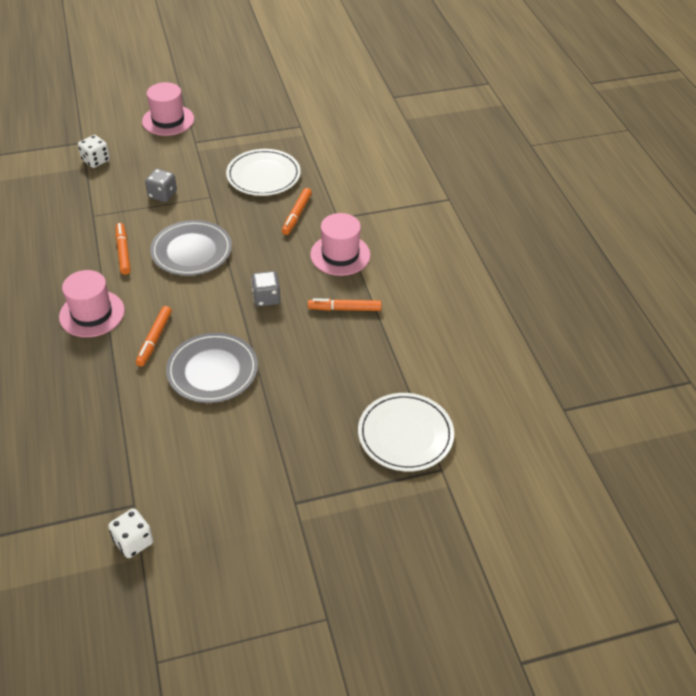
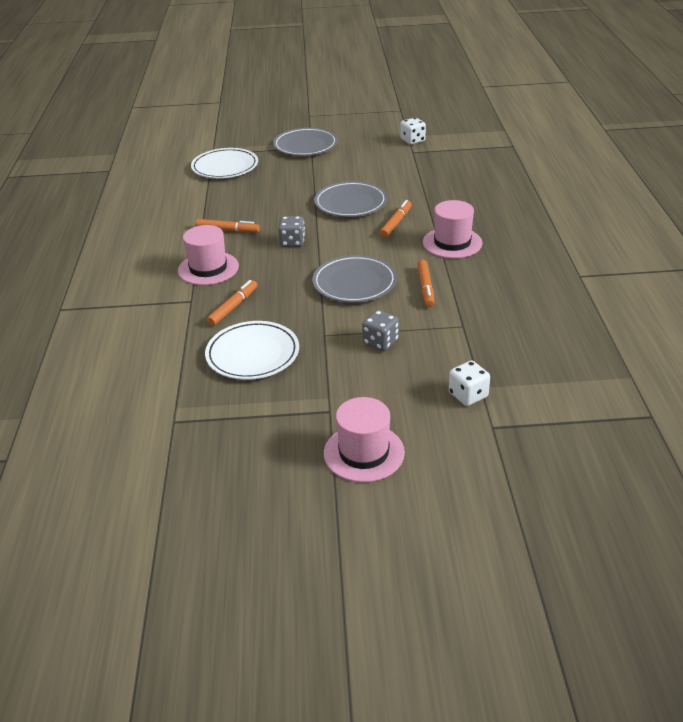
camera: 165 degrees left, 10 degrees down
none -> grey plate [273,128,338,156]

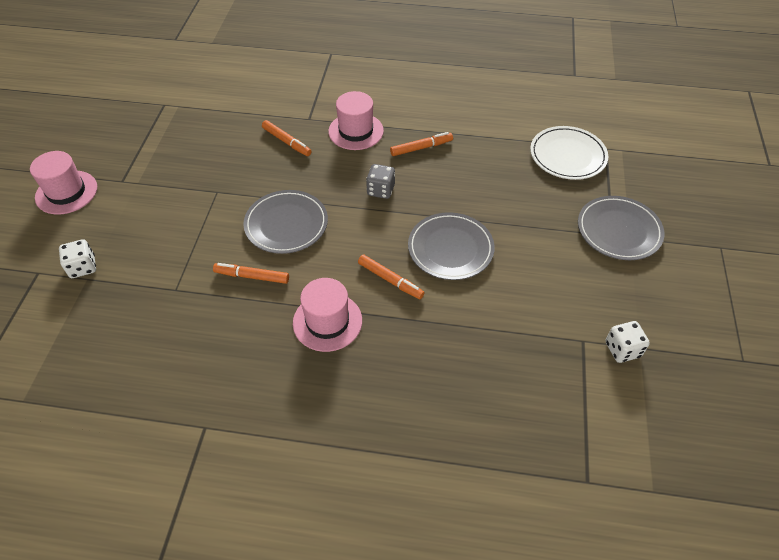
camera: 100 degrees right, 15 degrees up
orange marker [195,219,260,233] -> orange marker turned 135 degrees counterclockwise [390,132,453,156]
white plate [205,321,299,380] -> none
grey dice [362,310,399,351] -> none

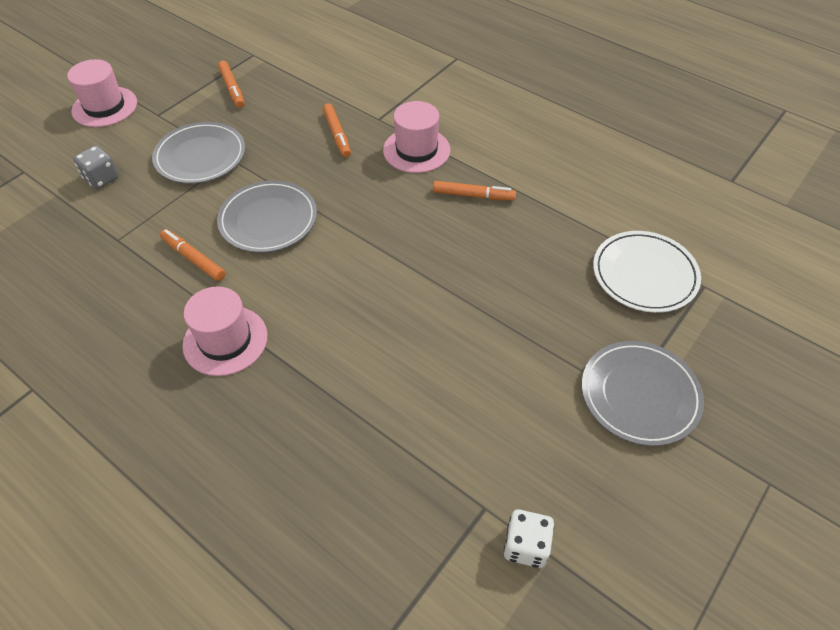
camera: 30 degrees right, 0 degrees up
white dice [59,239,96,278] -> none
orange marker [358,255,424,299] -> orange marker moved to [218,61,245,108]
grey dice [366,164,395,199] -> grey dice moved to [73,146,119,189]
grey plate [408,212,495,280] -> grey plate moved to [152,122,245,184]

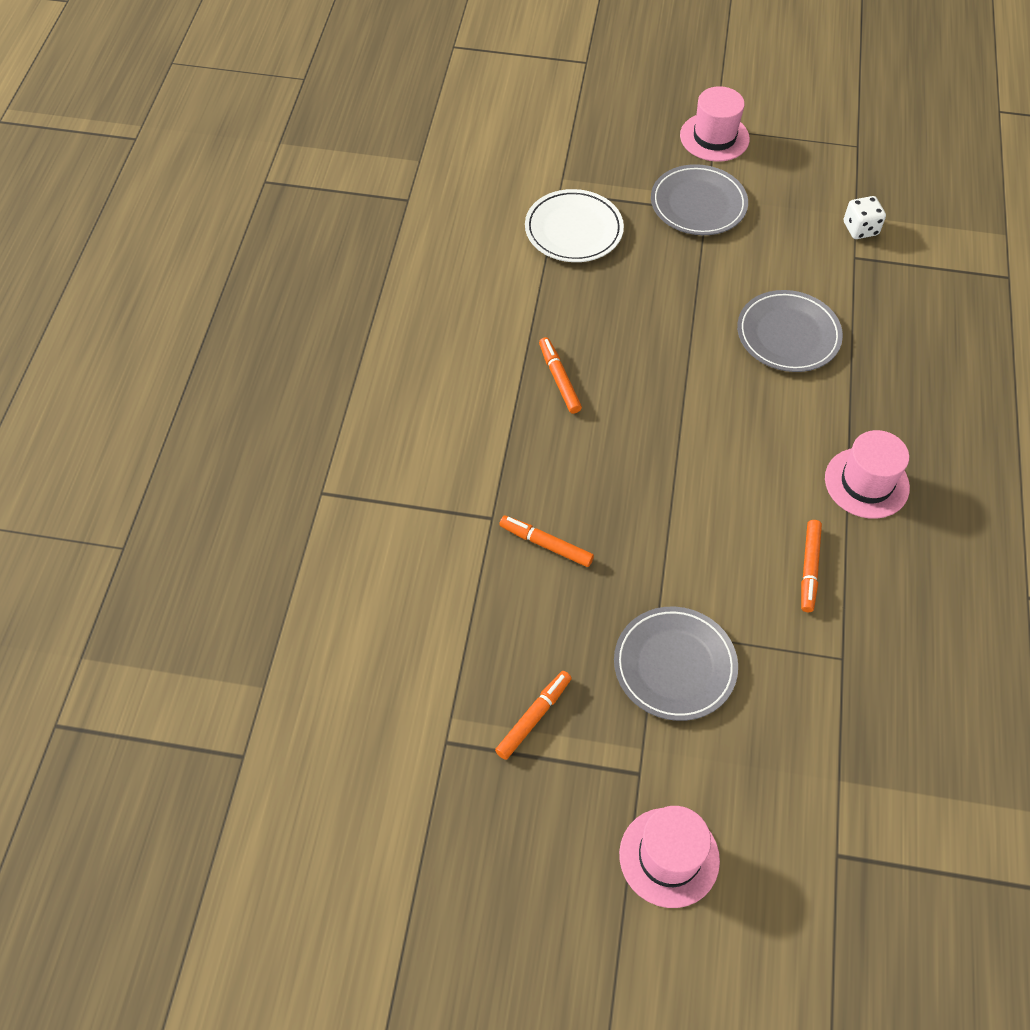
camera: 120 degrees left, 5 degrees up
grey dice [73,146,119,189] -> none
grey plate [217,180,317,253] -> grey plate moved to [737,290,843,372]
orange marker [323,103,351,158] -> orange marker turned 105 degrees counterclockwise [499,516,594,567]
pink hat [383,101,450,173] -> pink hat moved to [680,86,750,162]

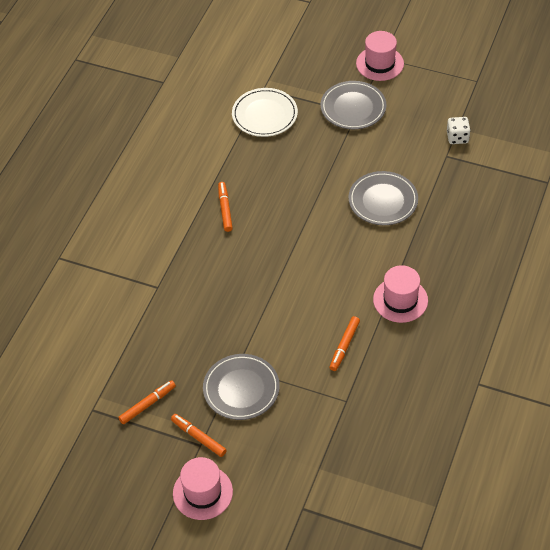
camera: 15 degrees right, 5 degrees down
orange marker [499,516,594,567] -> orange marker moved to [171,414,227,457]

